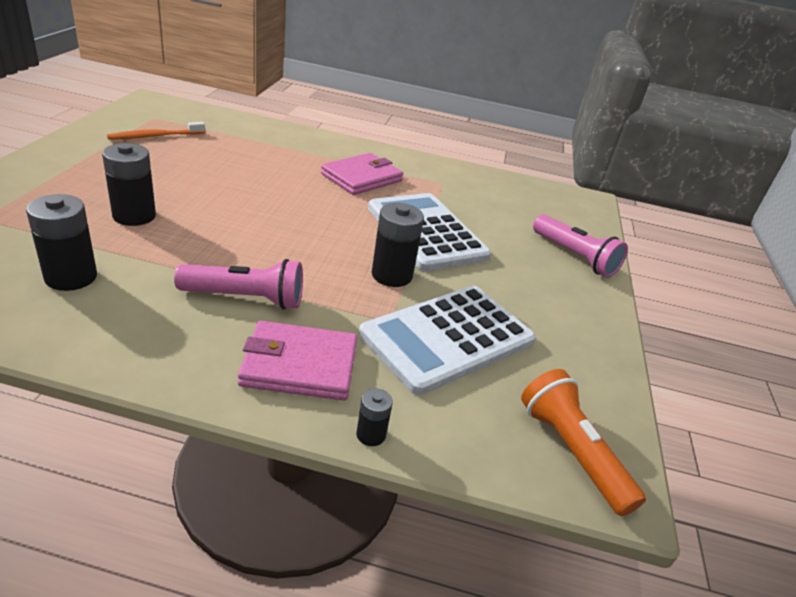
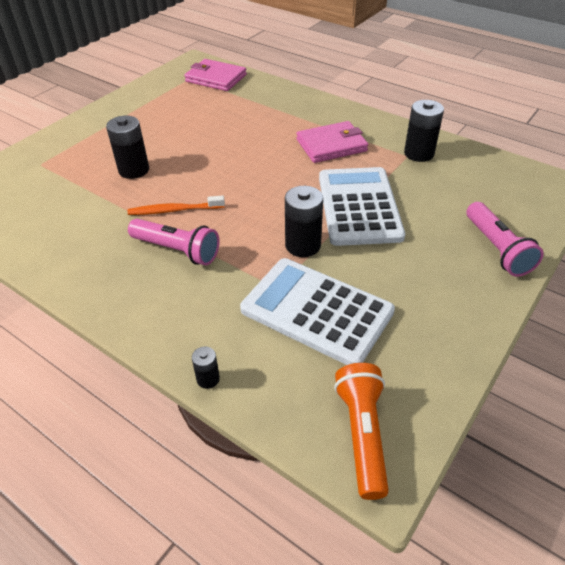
camera: 30 degrees right, 10 degrees up
black battery [26,194,97,291] -> black battery moved to [404,100,444,162]
orange toothbrush [107,122,205,140] -> orange toothbrush moved to [128,196,225,215]
pink wallet [238,321,357,400] -> pink wallet moved to [184,59,247,91]
white calculator [359,286,536,395] -> white calculator turned 45 degrees clockwise [240,258,395,365]

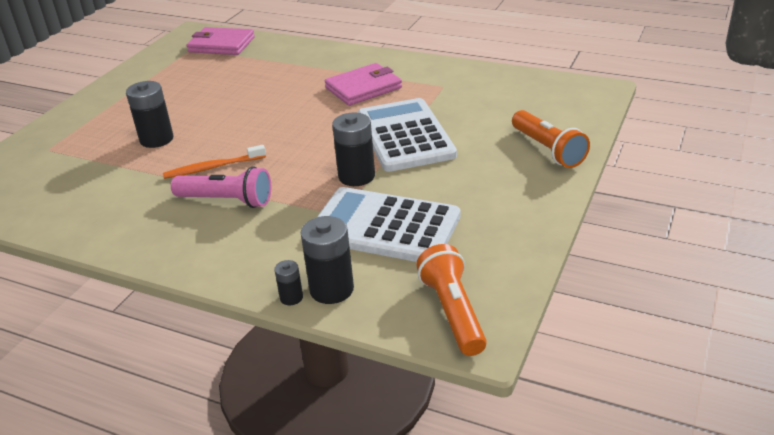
camera: 10 degrees left, 10 degrees down
black battery [404,100,444,162] -> black battery moved to [301,216,354,304]
pink flashlight [466,202,544,277] -> orange flashlight [512,110,590,168]

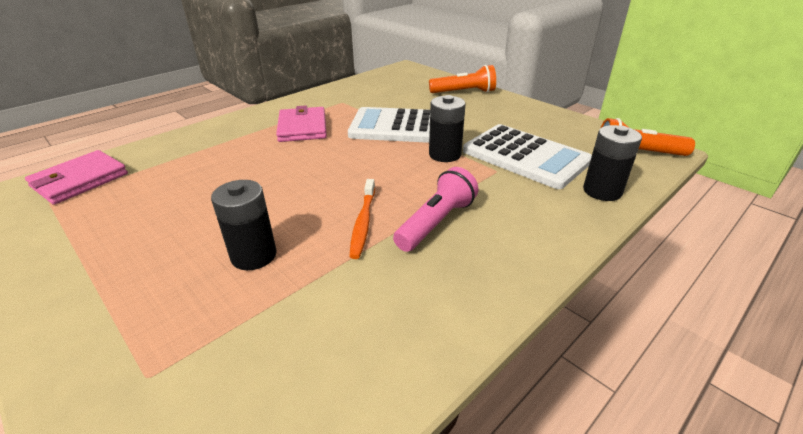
camera: 70 degrees left, 0 degrees up
black battery [274,260,303,305] -> none
white calculator [317,187,461,262] -> white calculator turned 90 degrees counterclockwise [463,124,592,189]

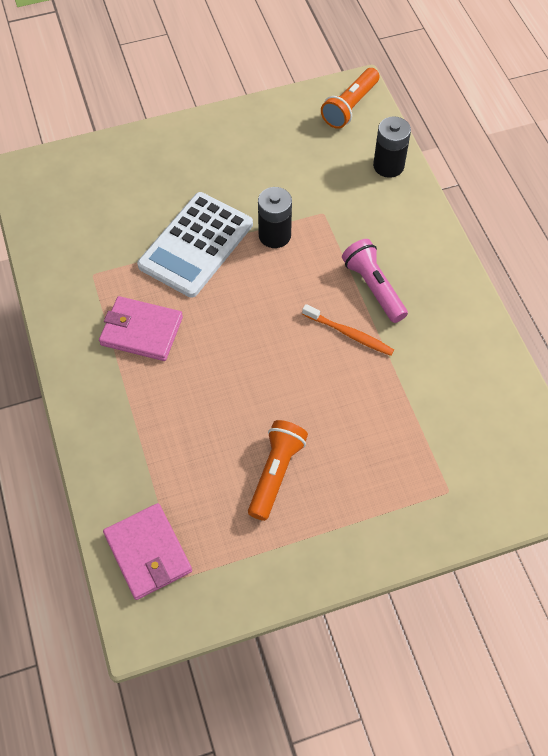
camera: 65 degrees left, 25 degrees up
black battery [211,180,277,270] -> none
orange flashlight [429,65,496,93] -> orange flashlight moved to [248,420,308,521]
white calculator [463,124,592,189] -> none

